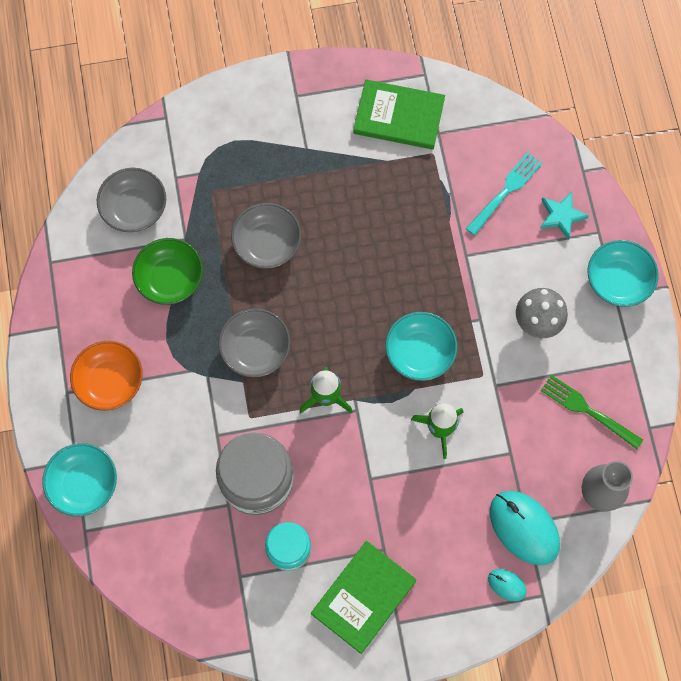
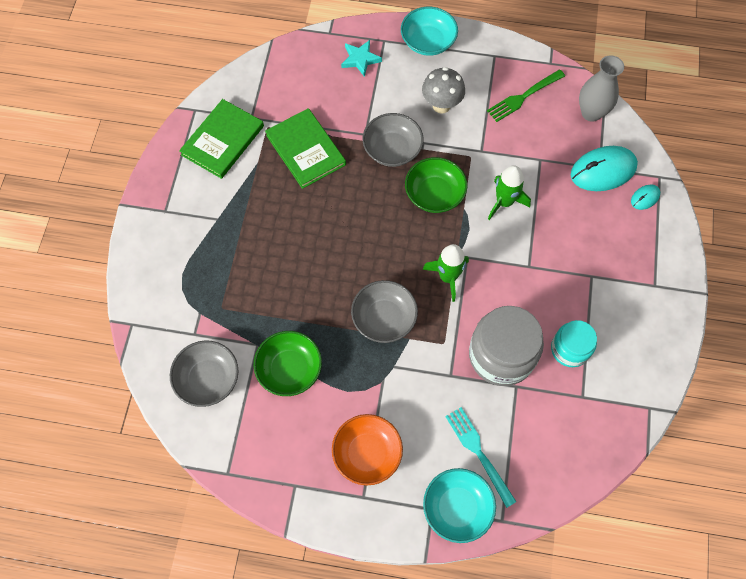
camera: 70 degrees left, 5 degrees down
grey bowl [231,203,301,269] -> grey bowl moved to [362,113,424,167]
green book [311,541,416,654] -> green book moved to [265,108,346,189]
turquoise bowl [385,312,457,381] -> green bowl [405,157,468,213]
turquoise fork [466,152,542,236] -> turquoise fork moved to [445,407,516,508]

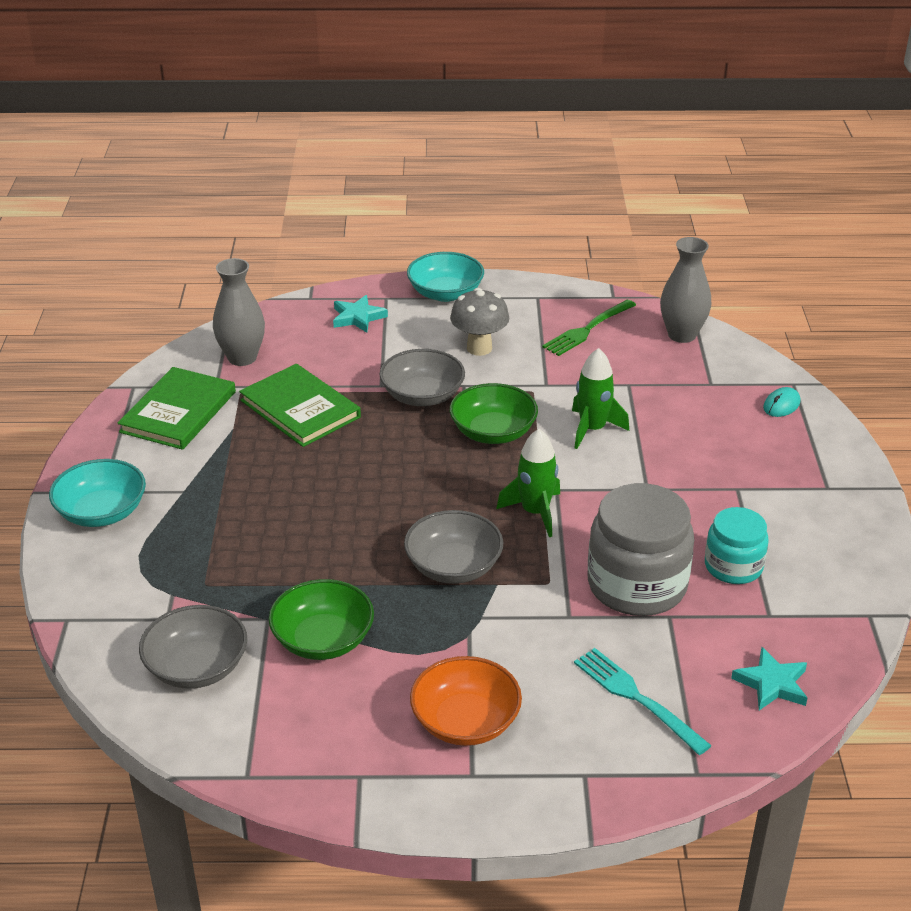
camera: 10 degrees left, 30 degrees down
turquoise bowl [423,468,496,543] -> turquoise bowl moved to [49,459,146,527]
turquoise mouse [571,146,638,191] -> none
none -> grey vase [213,258,265,366]
none -> turquoise star [731,647,807,710]

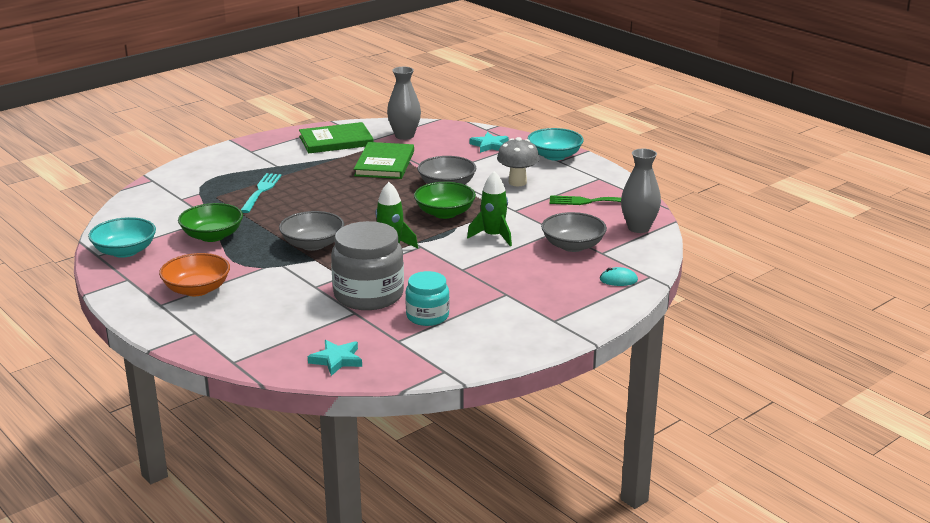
camera: 50 degrees right, 10 degrees down
turquoise bowl [49,459,146,527] -> turquoise bowl moved to [88,217,156,258]
grey bowl [139,605,247,689] -> grey bowl moved to [541,212,607,252]
turquoise fork [574,648,712,755] -> turquoise fork moved to [241,173,282,213]

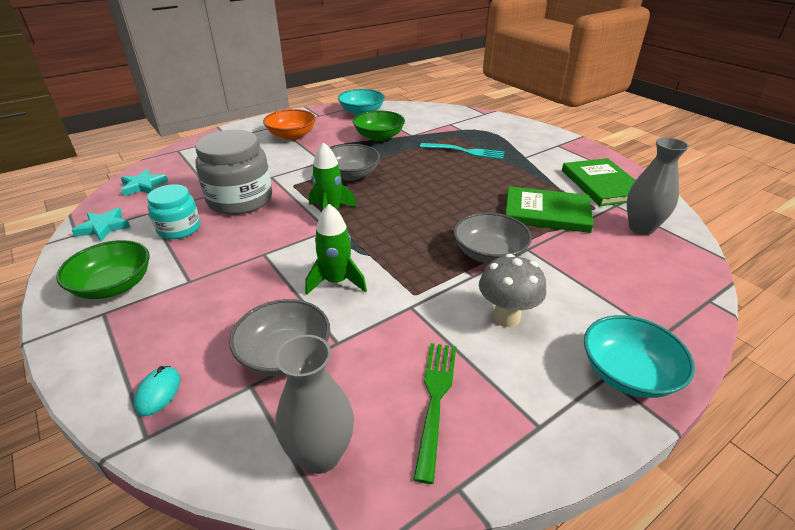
camera: 95 degrees right, 10 degrees up
green bowl [414,182,476,219] -> green bowl moved to [56,240,150,299]
turquoise star [470,132,509,153] -> turquoise star moved to [72,208,130,242]

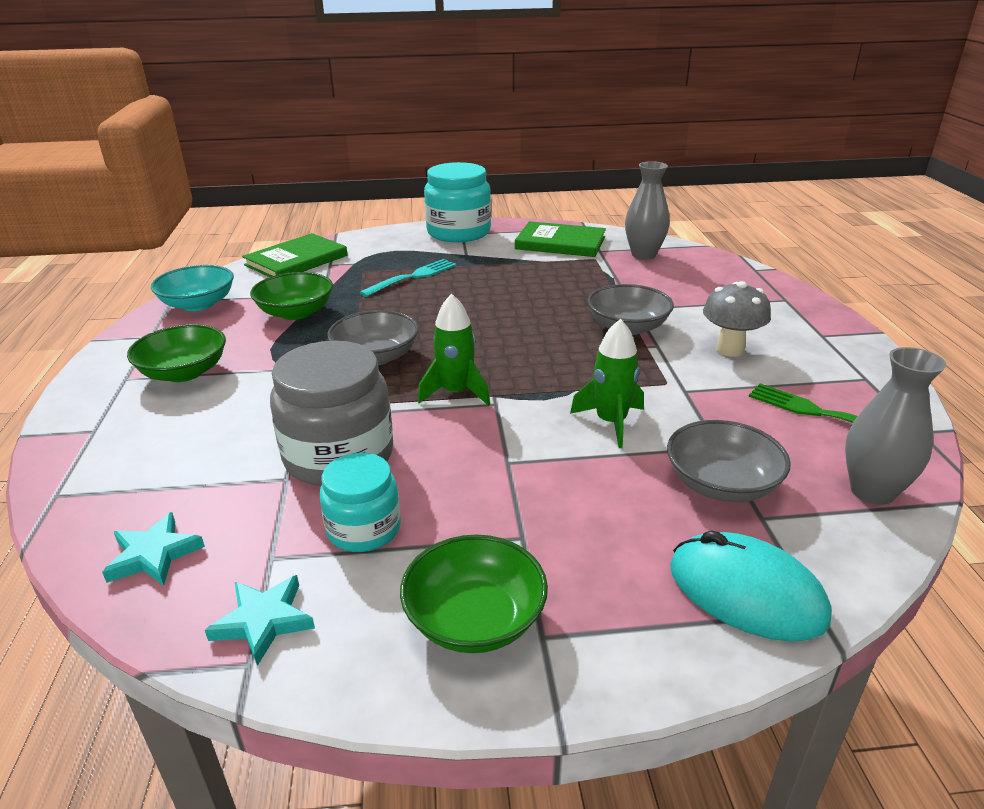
camera: 60 degrees left, 5 degrees down
turquoise mouse [134,366,180,416] -> turquoise mouse [670,530,831,641], size x2.07
orange bowl [263,109,316,140] -> green bowl [127,324,226,382]
green book [505,186,594,233] -> green book moved to [242,233,347,277]
turquoise bowl [584,315,695,398] -> none
none -> turquoise jar [424,162,491,242]

